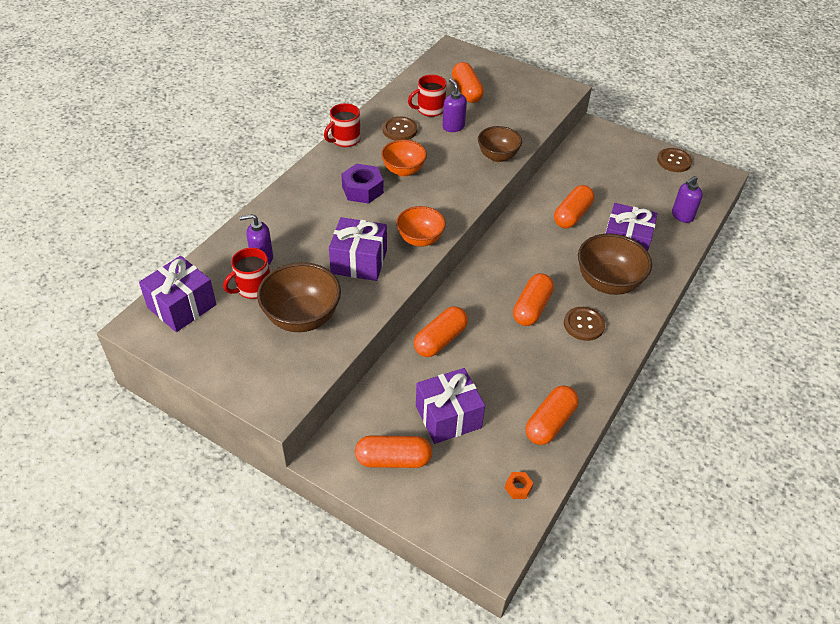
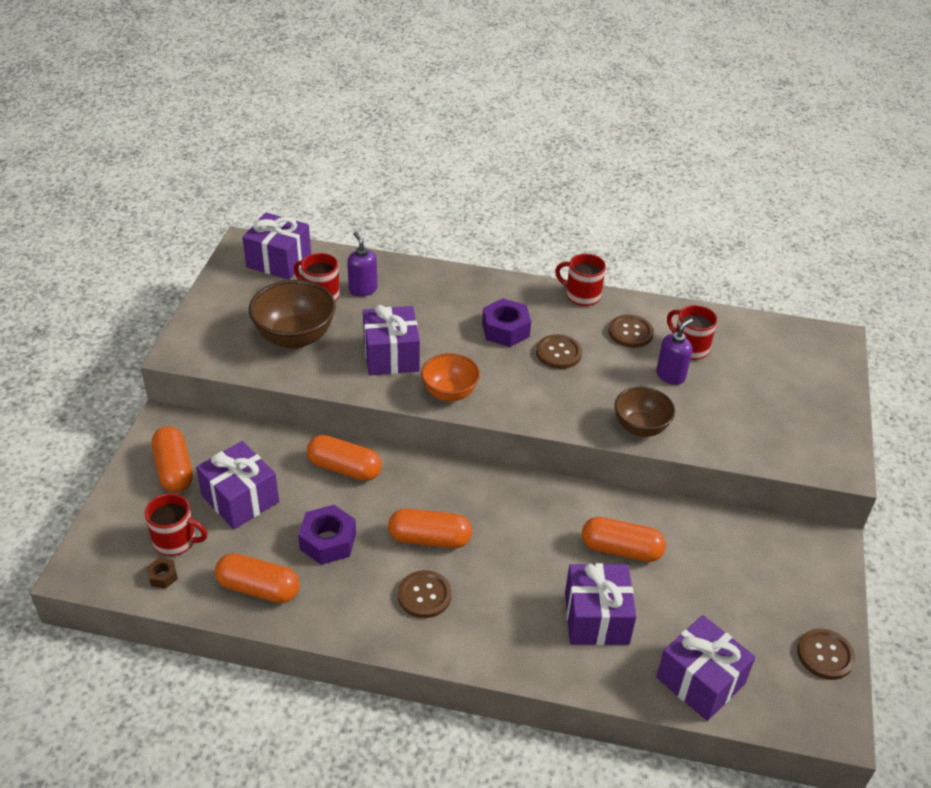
camera: 70 degrees right, 5 degrees down
orange bowl [381,140,427,177] -> brown button [536,334,582,369]
orange capsule [452,62,484,103] -> none
orange nut [505,472,533,499] -> brown nut [147,558,178,589]
brown bowl [578,233,652,295] -> none
purple soap dispenser [672,176,703,223] -> purple gift [656,615,756,721]
none -> red mug [145,494,208,556]
none -> purple nut [298,505,356,565]

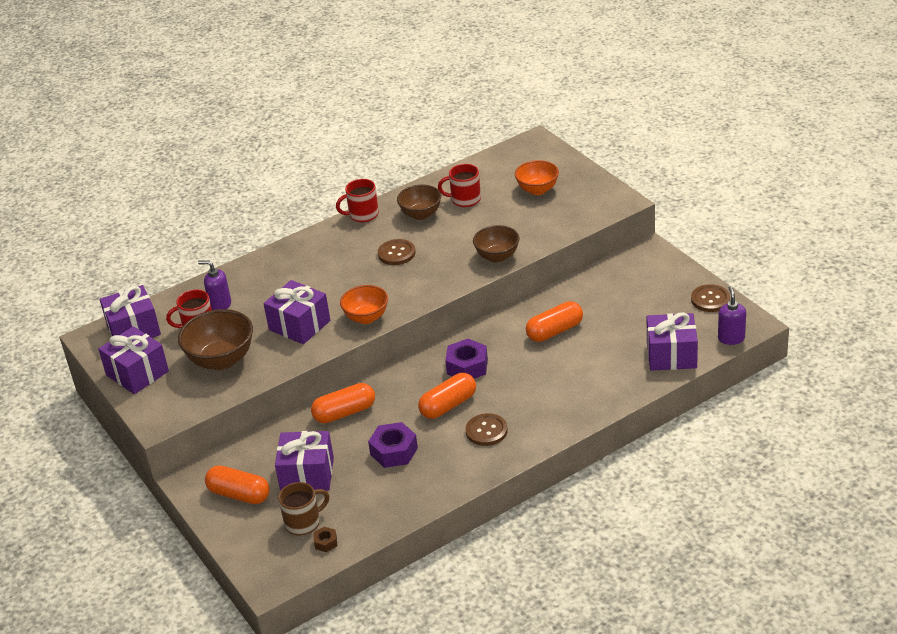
camera: 40 degrees left, 5 degrees down
red mug [145,494,208,556] -> brown mug [278,482,329,535]
orange capsule [215,553,300,603] -> none
purple nut [482,298,531,347] -> purple nut moved to [445,339,488,379]
purple gift [565,563,637,645] -> purple gift moved to [98,326,169,394]
brown button [608,315,654,348] -> brown bowl [397,184,441,220]
purple soap dispenser [656,318,693,385] -> purple soap dispenser moved to [718,286,746,345]
none -> orange bowl [515,160,559,195]

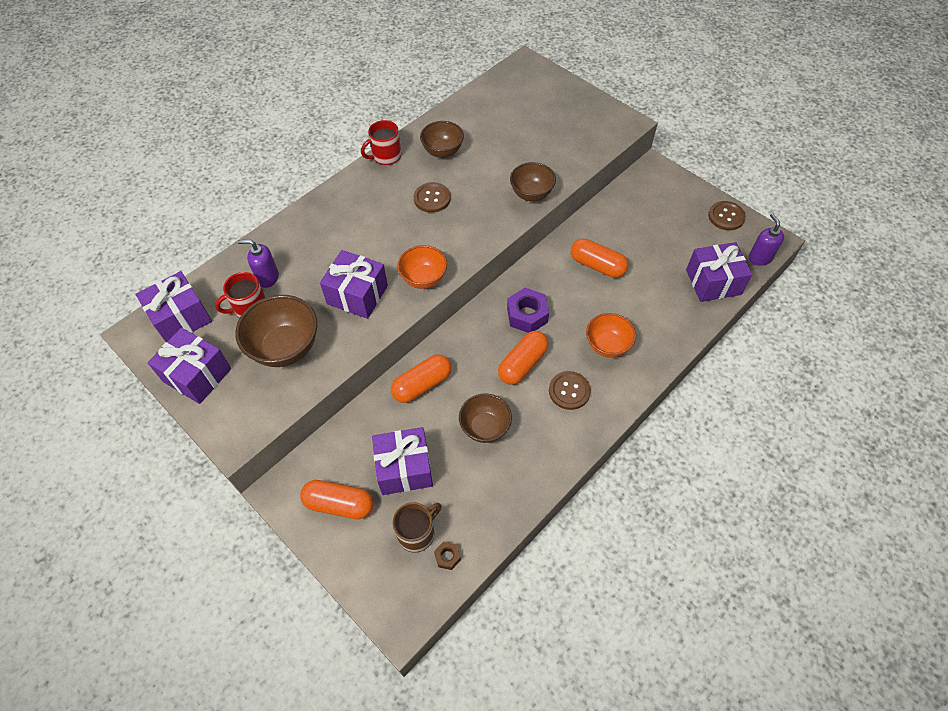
camera: 15 degrees left, 20 degrees up
purple nut [368,422,418,468] -> brown bowl [459,394,512,443]
red mug [438,164,481,207] -> none
orange bowl [515,160,559,195] -> orange bowl moved to [586,313,636,358]
orange capsule [526,301,583,342] -> orange capsule turned 75 degrees clockwise [571,238,628,278]

